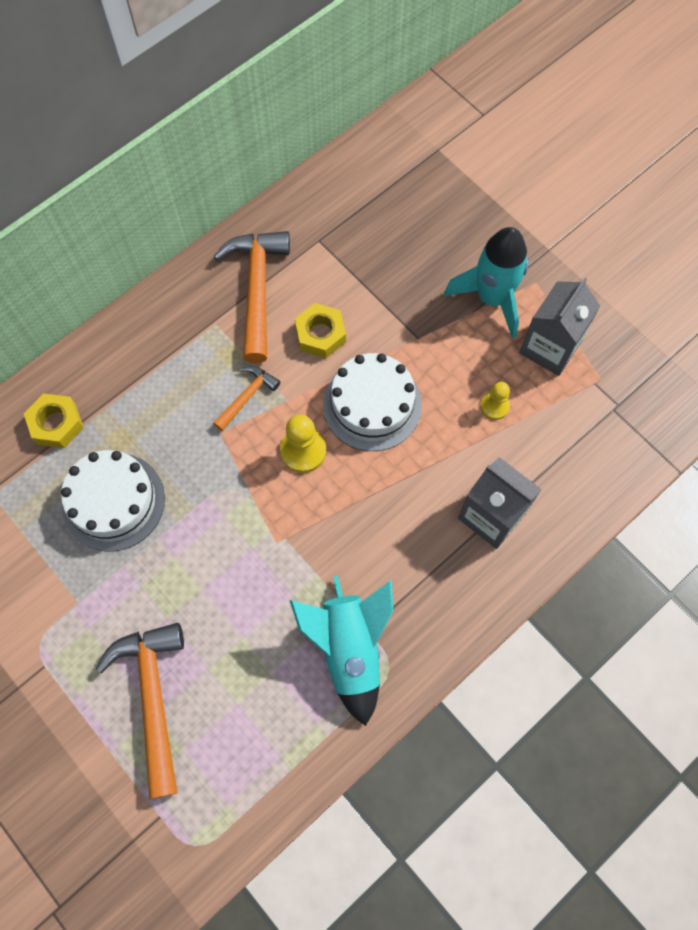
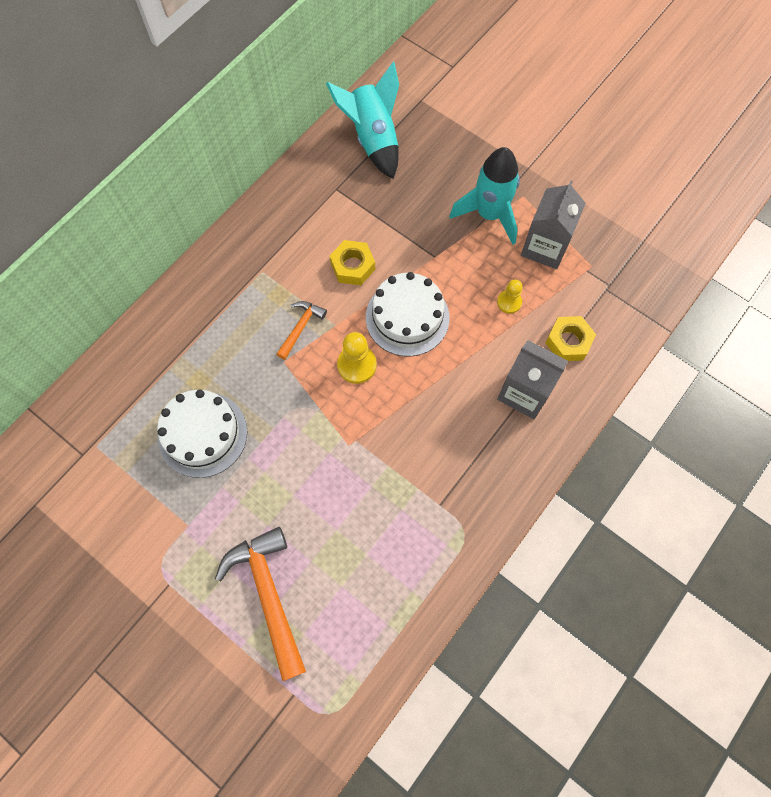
camera: 10 degrees left, 0 degrees up
yellow nut [24,393,84,448] -> yellow nut moved to [545,316,596,361]
orange hammer [213,231,290,363] -> none
turquoise rocket [289,576,393,726] -> turquoise rocket moved to [326,61,399,179]

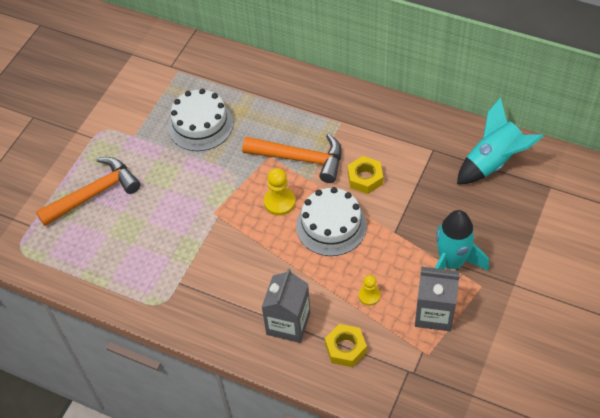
camera: 80 degrees right, 15 degrees down
orange hammer [276,301,327,360] -> orange hammer [242,133,342,183], size x1.91

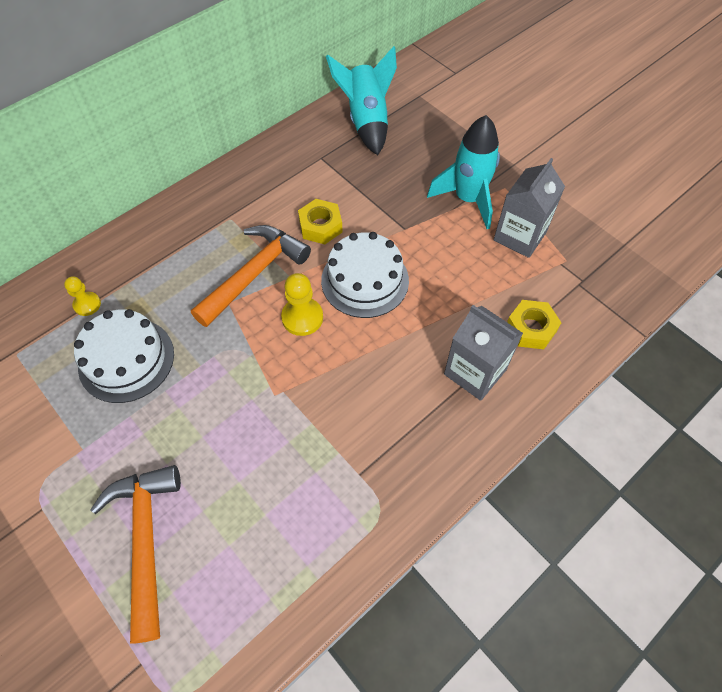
camera: 70 degrees left, 5 degrees up
yellow pawn [359,275,381,306] -> yellow pawn moved to [64,277,101,316]

